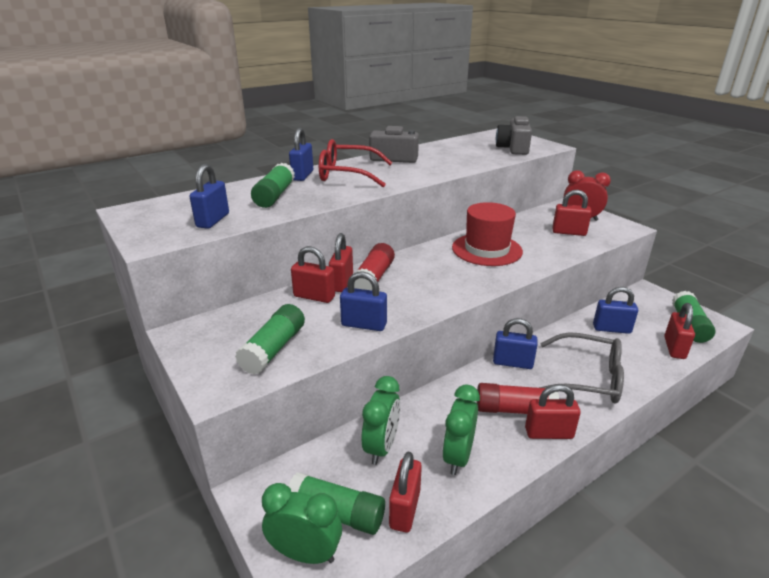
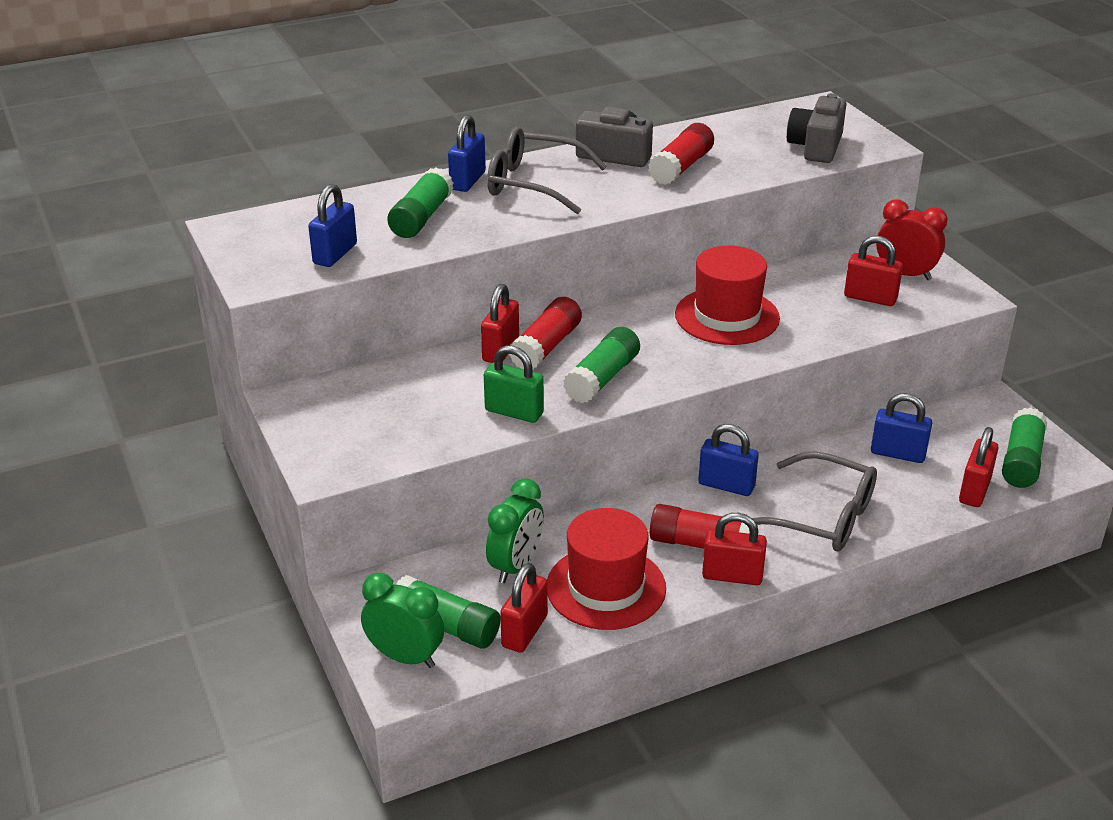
camera: 10 degrees right, 5 degrees up
green glue stick [235,304,305,375] -> green glue stick moved to [563,327,640,403]
red padlock [291,246,335,303] -> none
red glasses [319,139,392,187] -> grey glasses [487,127,607,214]
blue padlock [340,271,387,331] -> green padlock [484,345,544,423]
green clock [442,385,480,475] -> red hat [547,508,666,630]
none -> red glue stick [648,123,714,185]

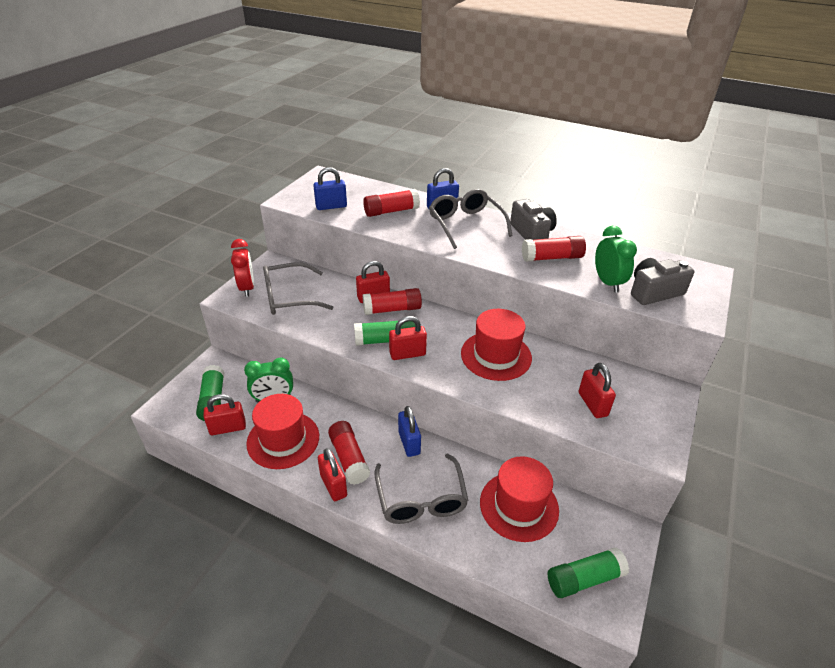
camera: 50 degrees right, 5 degrees up
green clock [361,573,444,668] -> green clock moved to [595,226,637,293]
green glue stick [387,167,454,238] -> red glue stick [363,189,420,217]
green padlock [484,345,544,423] -> none
blue padlock [871,393,932,463] -> red hat [480,456,559,542]
red clock [876,199,948,280] -> red clock moved to [231,239,254,297]
red padlock [959,427,998,507] -> red padlock moved to [389,316,427,360]
none -> grey glasses [263,262,333,315]

